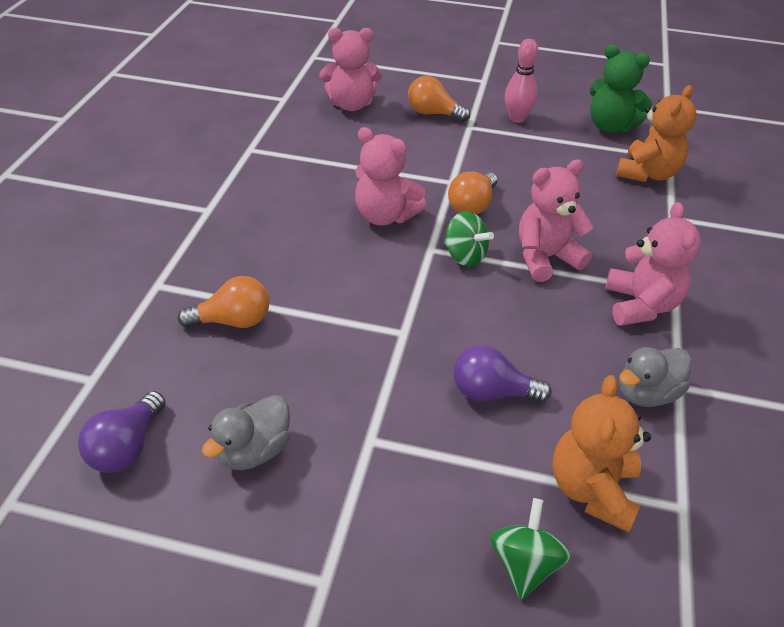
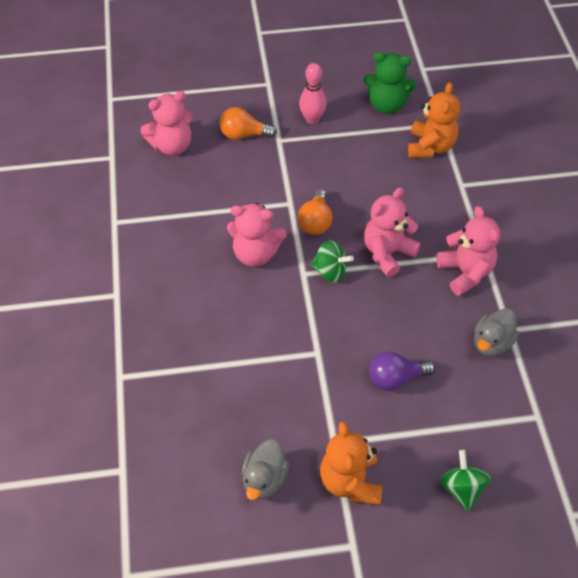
camera: 20 degrees left, 10 degrees up
purple light bulb [78,391,166,473] -> none
orange light bulb [178,276,269,328] -> none
orange teddy bear [552,375,651,533] -> orange teddy bear moved to [320,421,382,505]

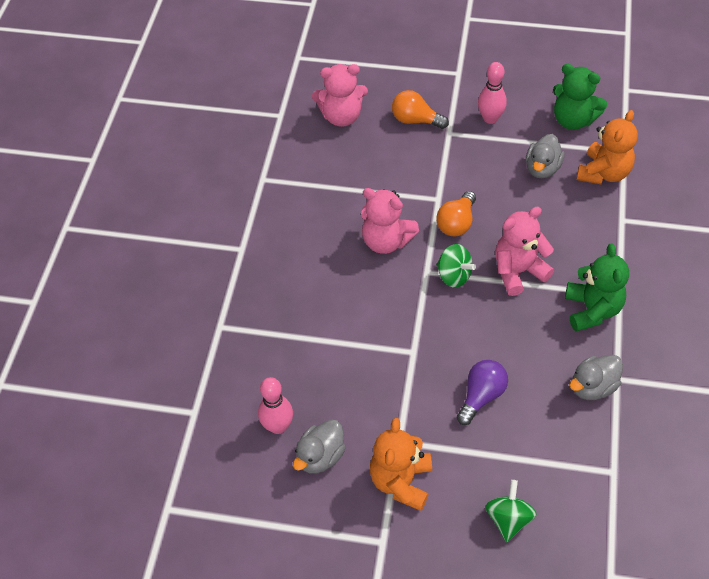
camera: 20 degrees right, 0 degrees up
purple light bulb [369,351,435,391] -> purple light bulb turned 120 degrees clockwise [457,360,508,425]
pink teddy bear [436,206,500,296] -> green teddy bear [565,244,629,332]
none -> pink bowling pin [258,377,293,434]
none -> grey duck [526,134,565,178]

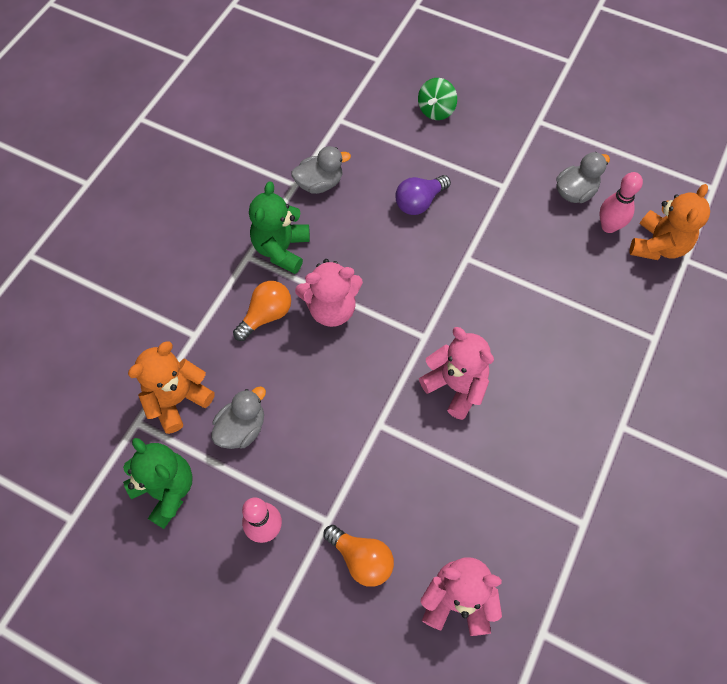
camera: 165 degrees left, 10 degrees up
orange teddy bear [370,418,432,511] -> orange teddy bear moved to [629,184,710,260]
orange light bulb [436,191,476,236] -> orange light bulb moved to [233,281,291,341]
green spinning top [436,244,476,288] -> none

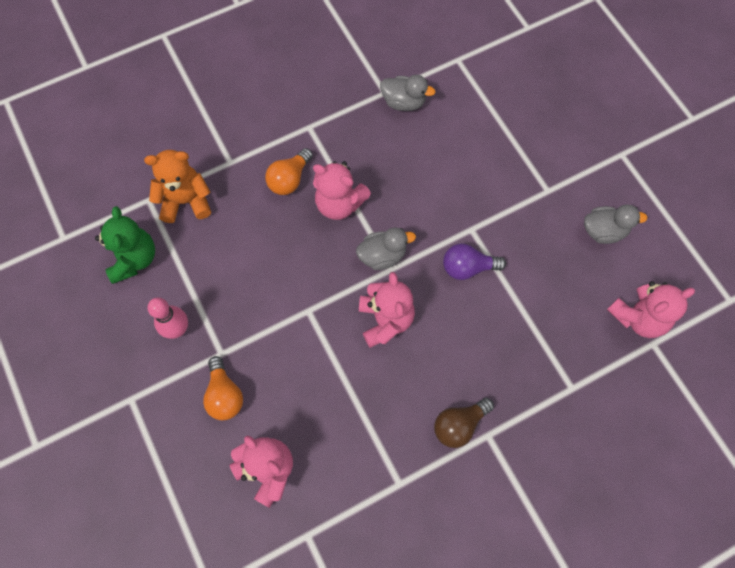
camera: 35 degrees right, 5 degrees up
grey duck [211,386,266,449] -> grey duck moved to [356,227,416,270]
orange light bulb [233,281,291,341] -> orange light bulb turned 135 degrees clockwise [265,148,313,195]
green teddy bear [249,181,310,274] -> none
purple light bulb [395,175,451,215] -> purple light bulb moved to [443,244,506,280]
green spinning top [418,78,457,120] -> none
pink bowling pin [599,172,643,233] -> none
orange teddy bear [629,184,710,260] -> pink teddy bear [607,281,695,338]
none -> brown light bulb [434,398,494,448]

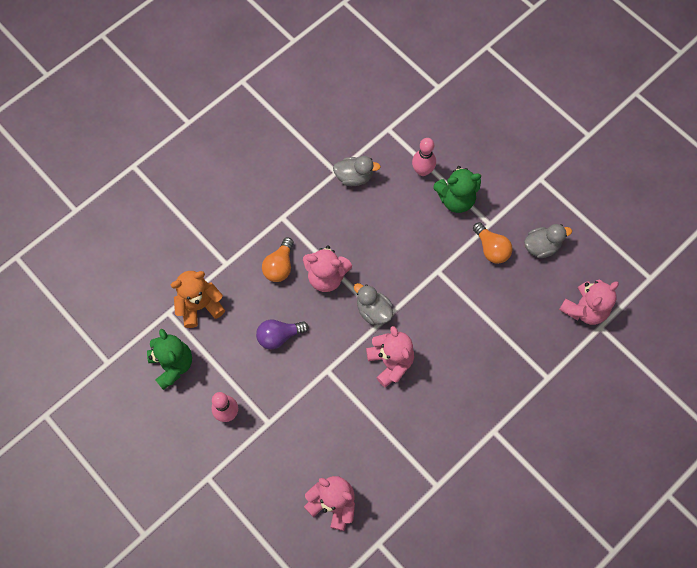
camera: 15 degrees left, 0 degrees up
orange light bulb [203,356,243,420] -> orange light bulb moved to [473,222,512,264]
grey duck [356,227,416,270] -> grey duck turned 105 degrees counterclockwise [354,283,393,325]
brown light bulb [434,398,494,448] -> none
purple light bulb [443,244,506,280] -> purple light bulb moved to [256,320,309,349]
none -> pink bowling pin [412,138,436,176]
none -> green teddy bear [433,166,481,213]

